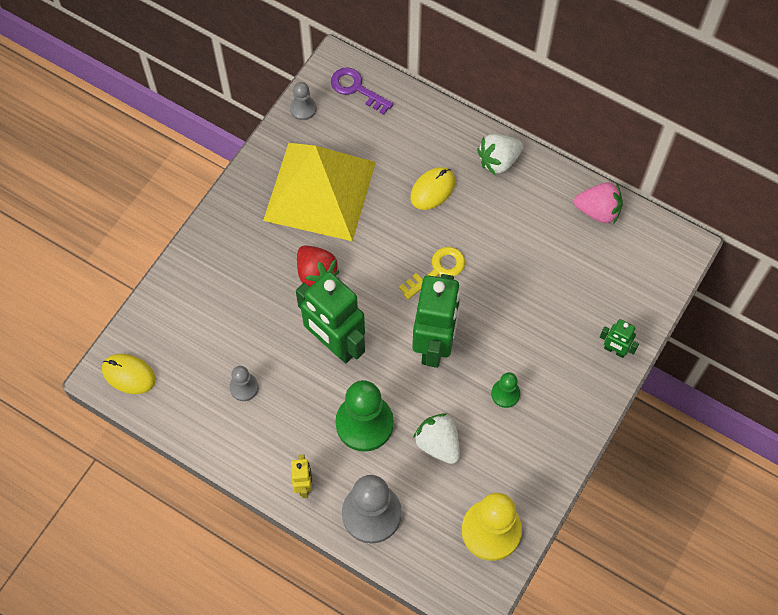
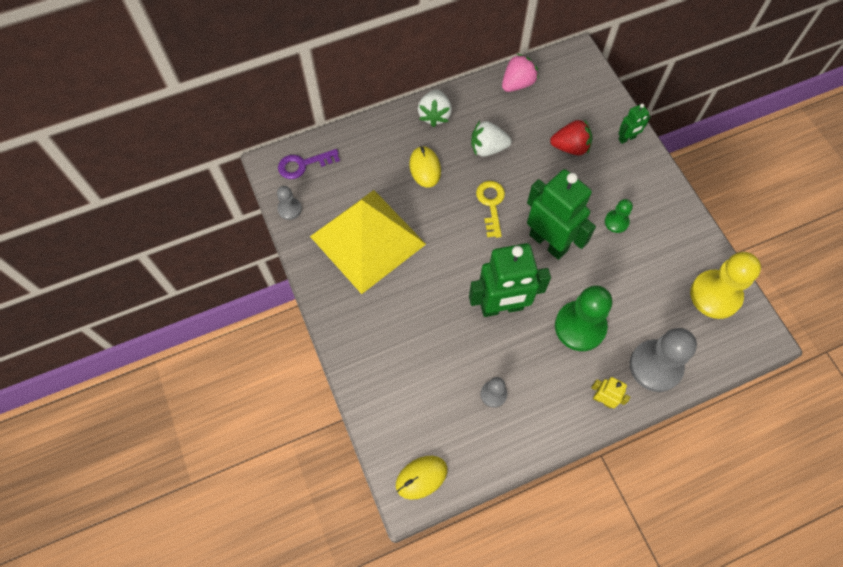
camera: 55 degrees left, 0 degrees up
red strawberry [297,246,340,287] -> red strawberry moved to [550,119,592,156]
white strawberry [413,413,460,464] -> white strawberry moved to [471,121,512,157]

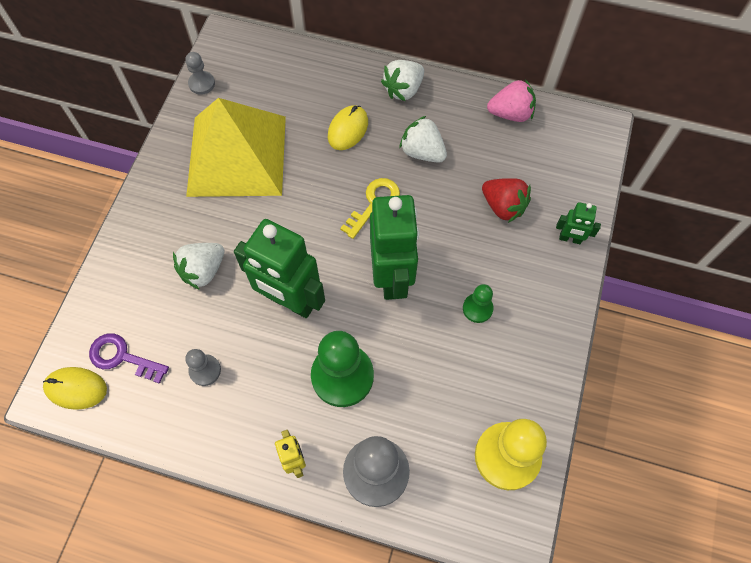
camera: 40 degrees right, 0 degrees up
purple key [278,149,340,179] -> purple key moved to [89,333,169,384]
none -> white strawberry [173,243,225,290]

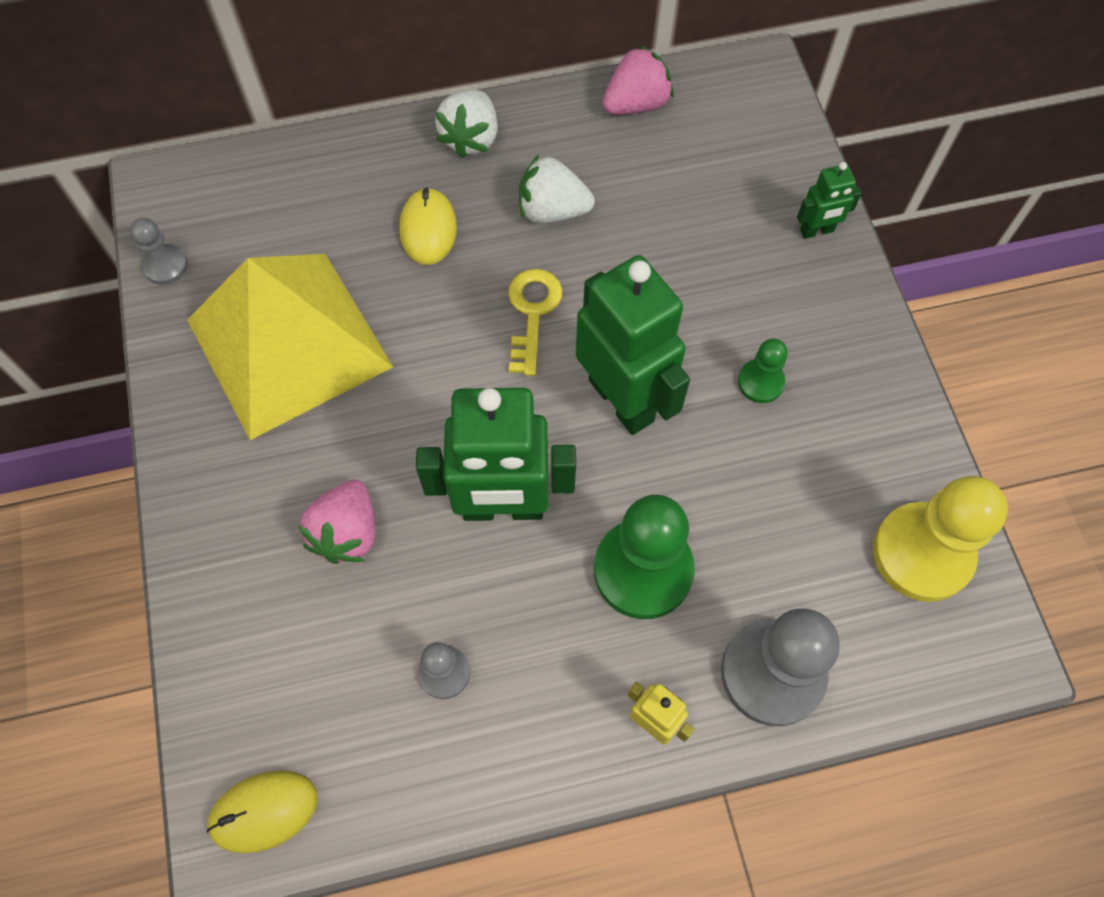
camera: 30 degrees left, 0 degrees up
purple key [89,333,169,384] -> none
white strawberry [173,243,225,290] -> pink strawberry [298,480,375,564]
red strawberry [482,178,531,223] -> none

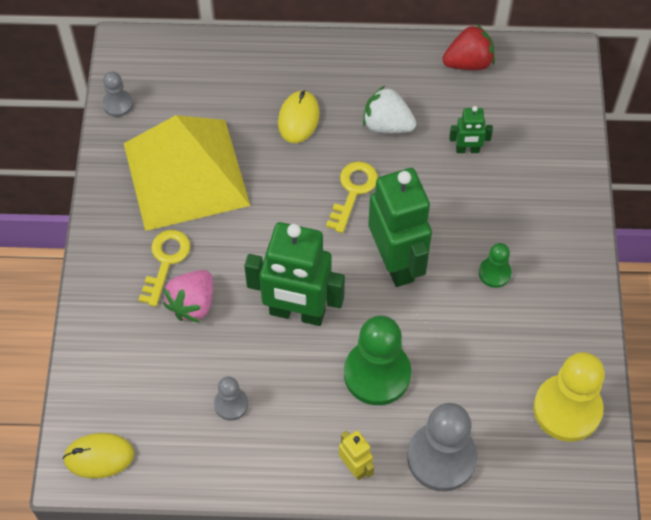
camera: 15 degrees right, 5 degrees down
white strawberry [435,90,498,158] -> none
pink strawberry [602,45,674,115] -> red strawberry [443,23,495,70]
green robot [797,162,862,239] -> green robot moved to [449,106,493,153]
none -> yellow key [139,230,191,307]

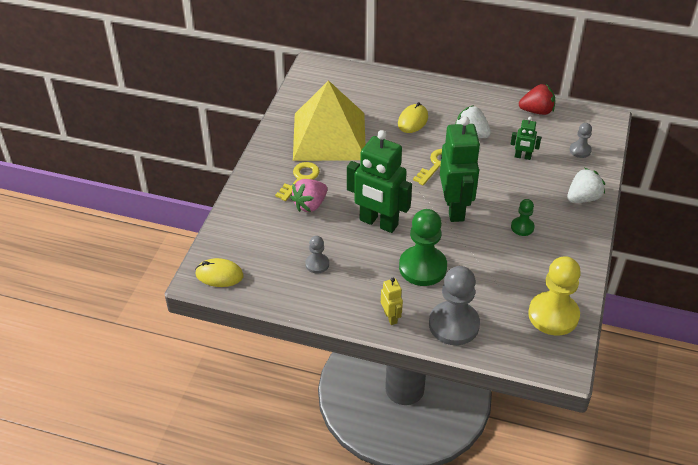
camera: 15 degrees right, 15 degrees down
grey pawn [102,72,133,117] -> grey pawn moved to [570,123,592,158]
none -> white strawberry [567,168,605,203]

